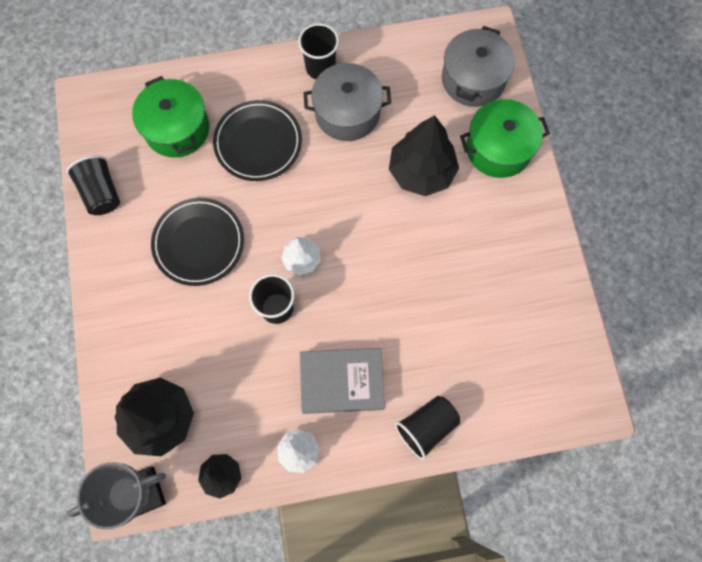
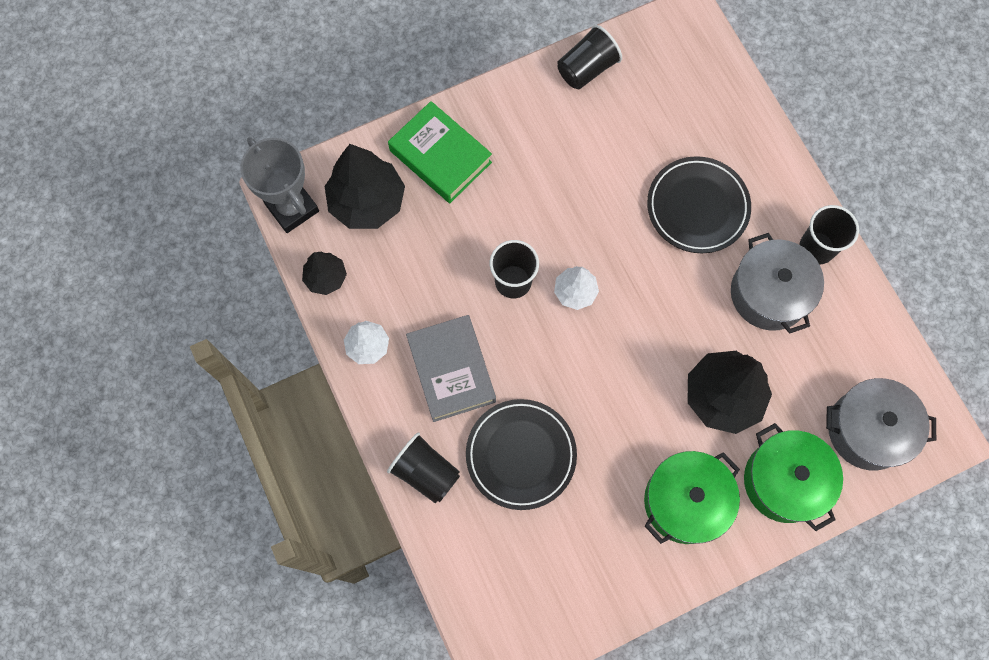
camera: 75 degrees right, 0 degrees up
green pot [132,76,209,157] -> green pot moved to [644,451,740,544]
black plate [151,198,244,286] -> black plate moved to [466,399,577,510]
none -> green book [388,101,492,203]

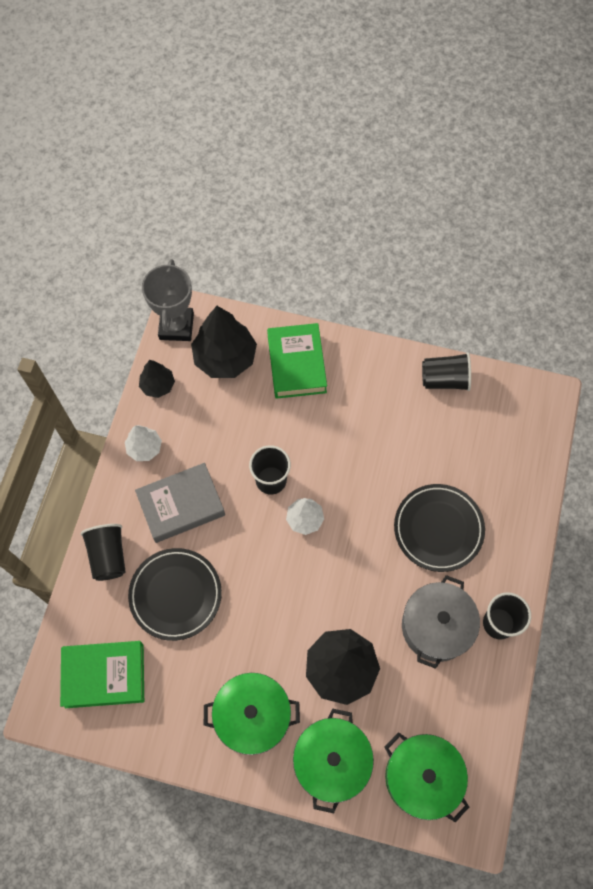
camera: 40 degrees right, 5 degrees down
grey book [406,315,496,422] -> grey book turned 45 degrees clockwise [135,463,225,543]
grey pot [826,378,936,470] -> green pot [385,732,469,823]
none -> green book [60,641,144,708]

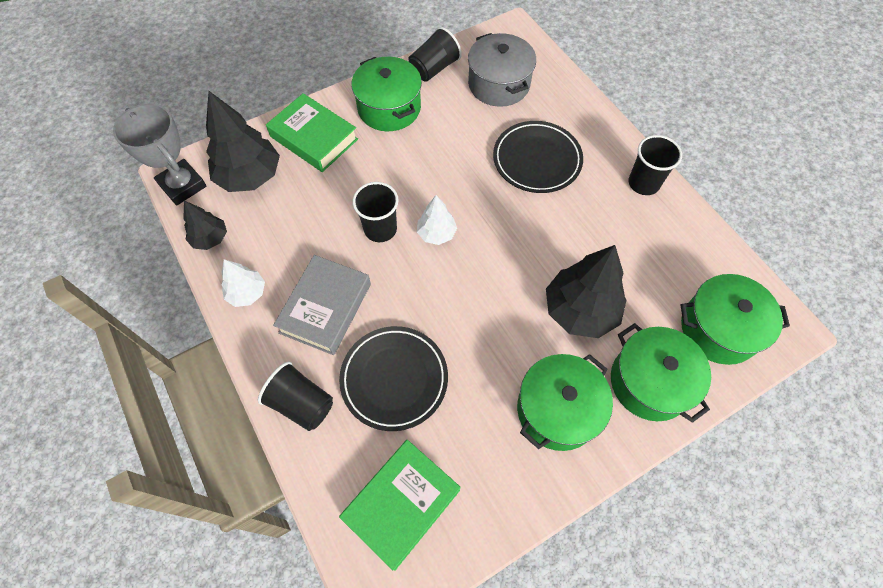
camera: 45 degrees left, 5 degrees down
grey pot [402,575,480,669] -> grey pot moved to [468,33,536,107]
none -> green pot [351,57,422,131]

